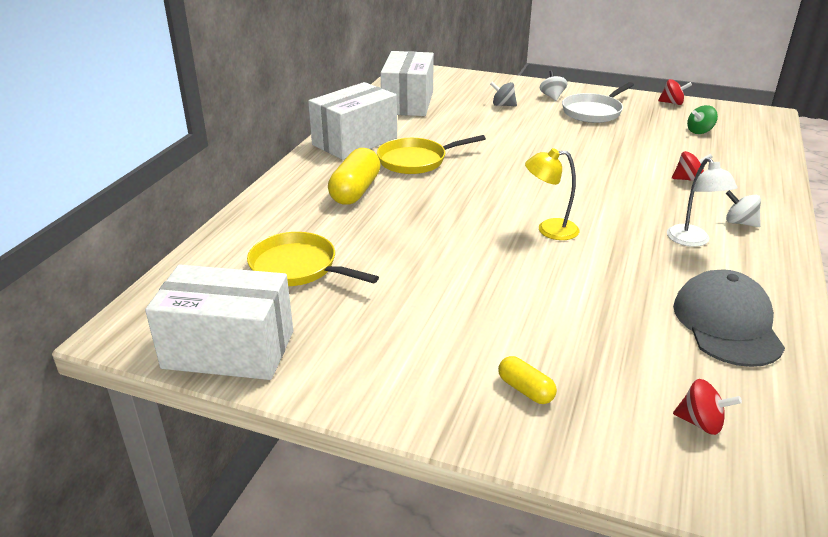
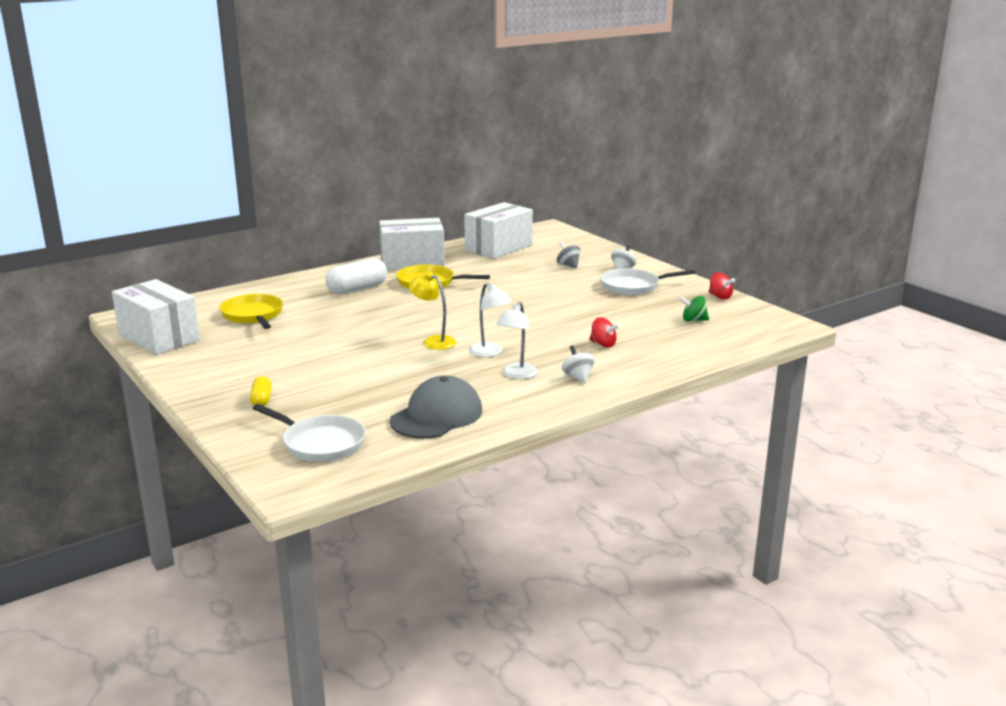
camera: 35 degrees right, 10 degrees down
yellow capsule [328,148,381,205] -> white capsule [325,258,387,294]
red spinning top [673,379,742,435] -> white pan [252,404,366,462]
none -> white lamp [469,283,512,357]

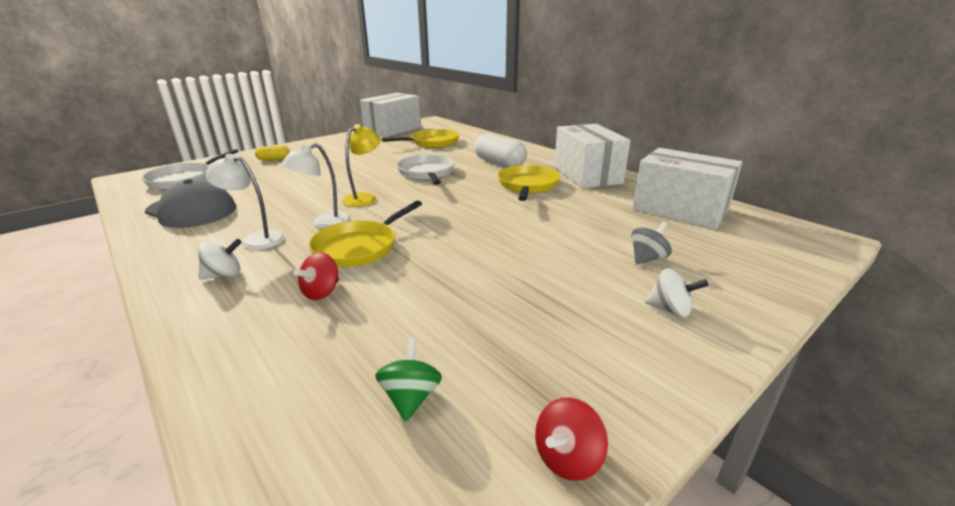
camera: 85 degrees right, 5 degrees up
white pan [600,268,696,295] -> white pan moved to [397,154,455,185]
none -> yellow pan [309,201,422,267]

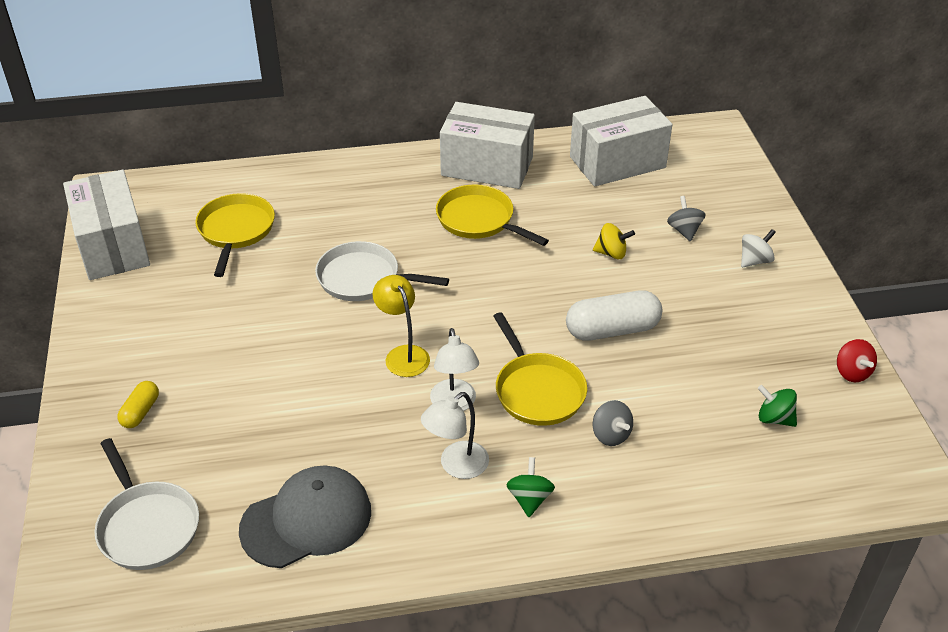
camera: 60 degrees left, 15 degrees up
white spinning top [198,239,242,280] -> green spinning top [506,457,555,517]
red spinning top [294,252,339,300] -> grey spinning top [593,400,633,446]
white capsule [474,134,527,167] -> white capsule moved to [566,290,662,341]
none -> yellow spinning top [593,223,635,259]

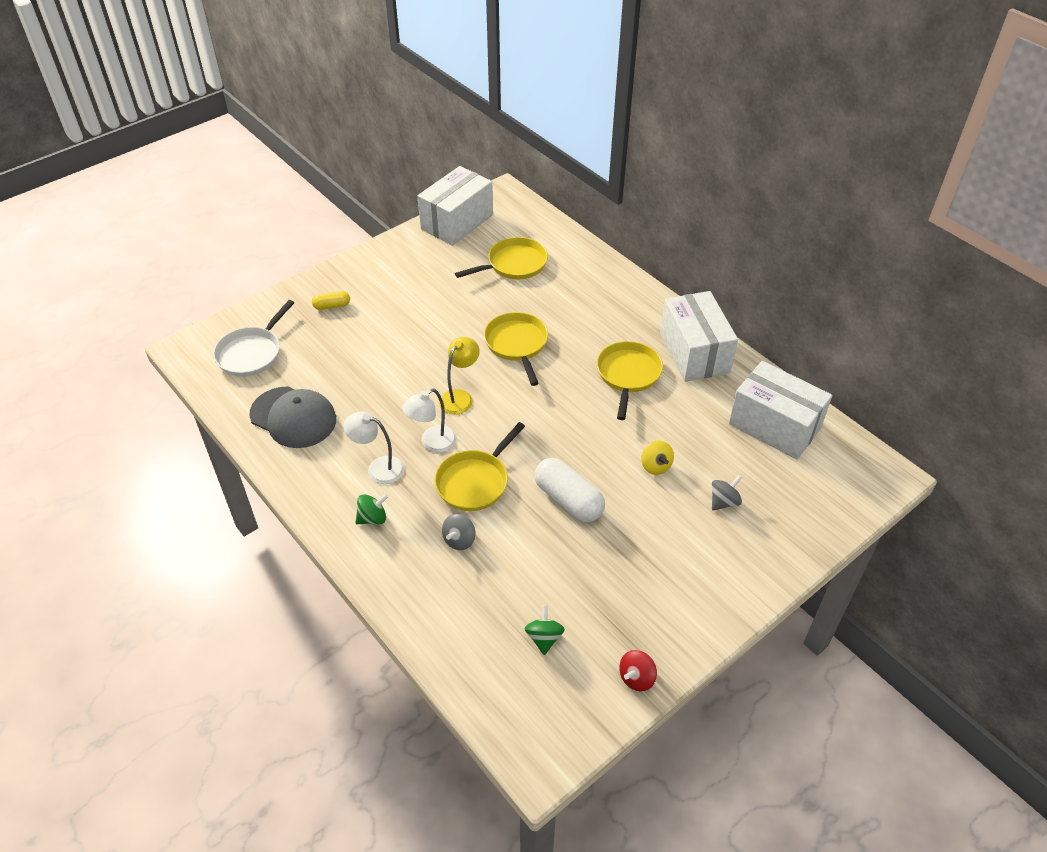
camera: 60 degrees right, 5 degrees up
white pan [315,241,449,301] -> yellow pan [484,312,548,386]
white spinning top [741,229,776,267] -> none

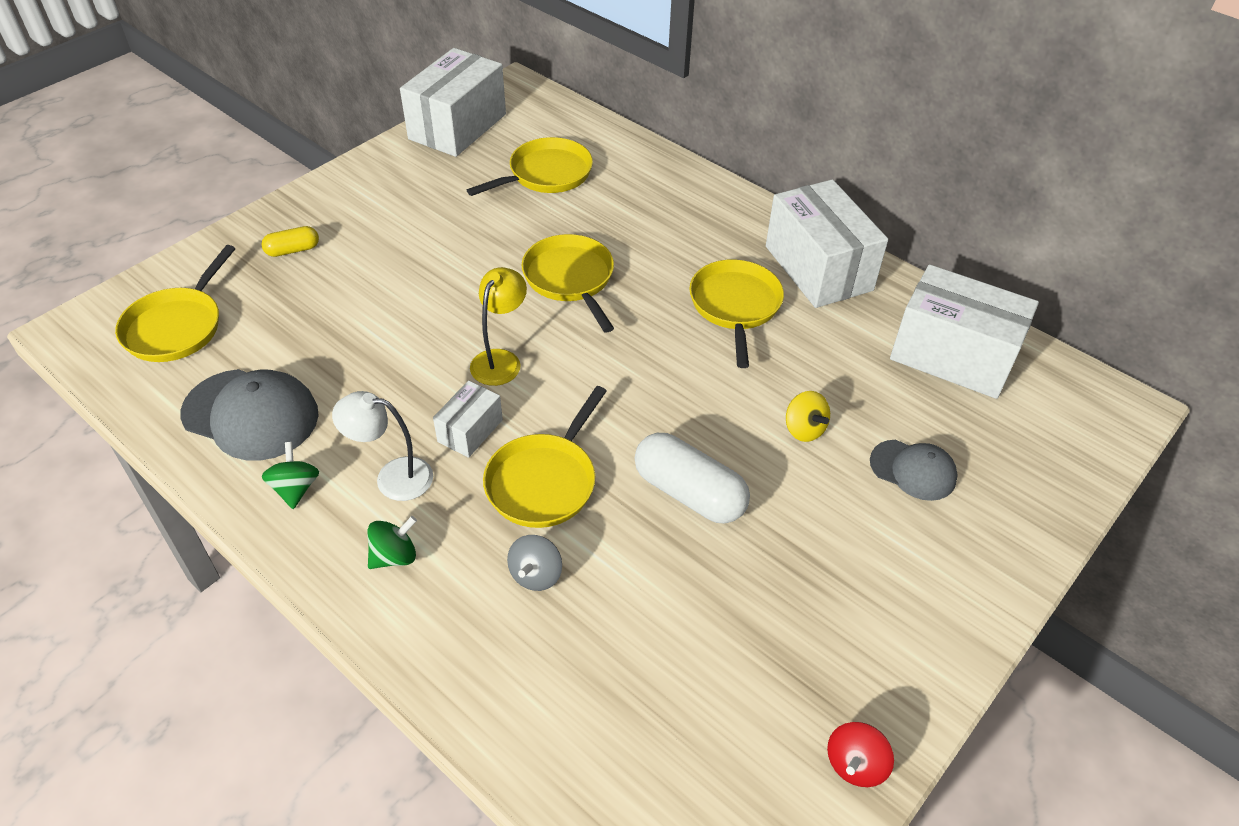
camera: 10 degrees left, 0 degrees up
white pan [213,300,294,377] -> yellow pan [115,245,236,362]
white lamp [402,389,457,452] -> white box [433,381,503,458]
green spinning top [525,605,565,655] -> green spinning top moved to [262,442,319,509]
grey spinning top [712,475,742,511] -> grey cap [870,440,958,501]

